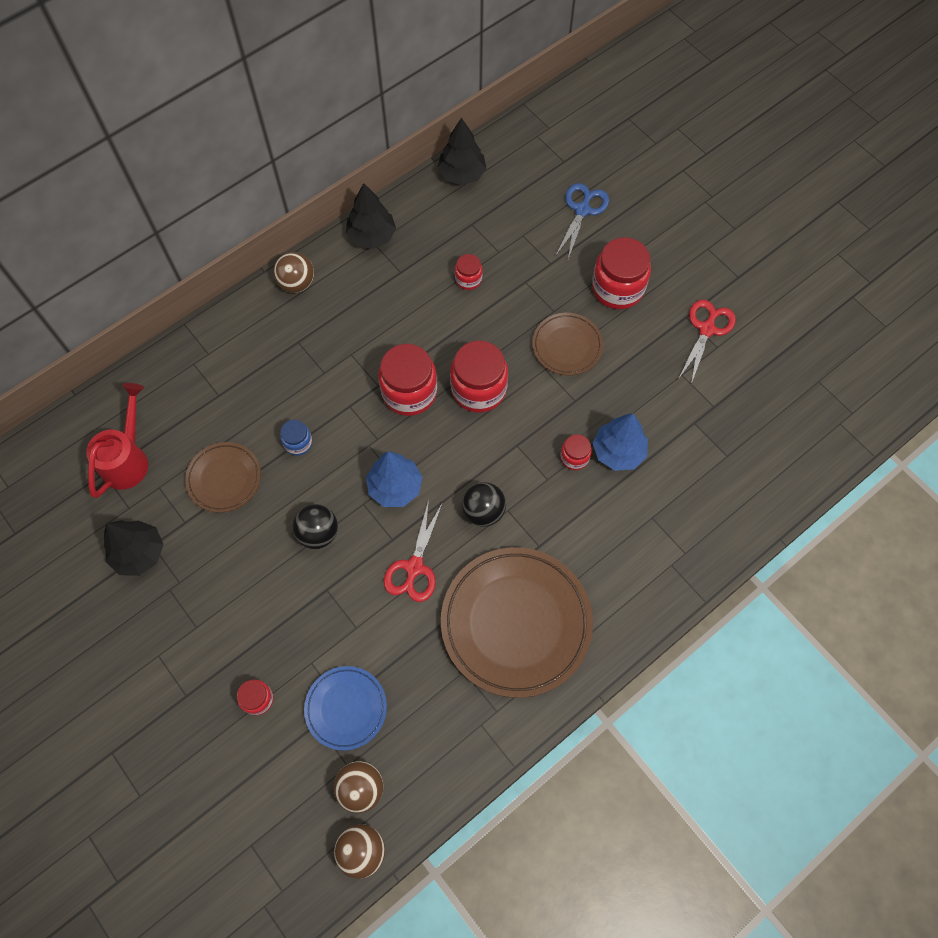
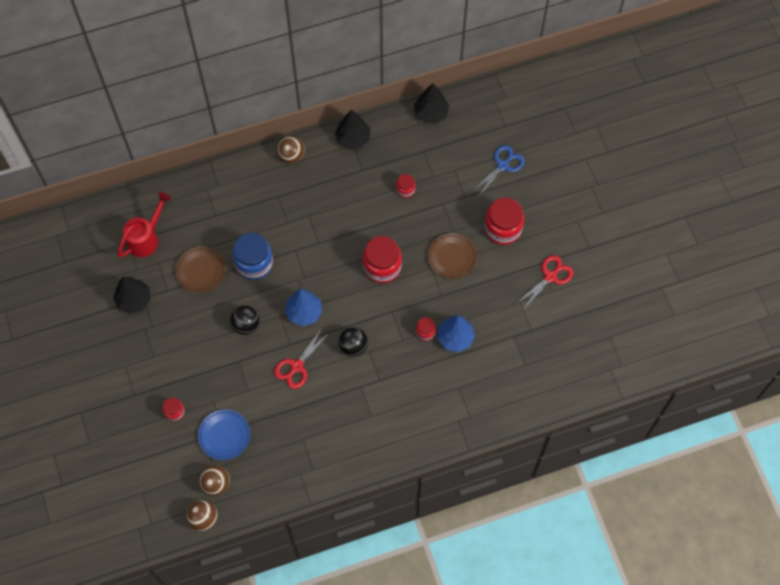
camera: 20 degrees right, 0 degrees up
blue jar [280,420,312,456] -> blue jar [232,233,273,280], size x1.96
red jar [378,344,437,416] -> none
brown plate [441,547,593,698] -> none

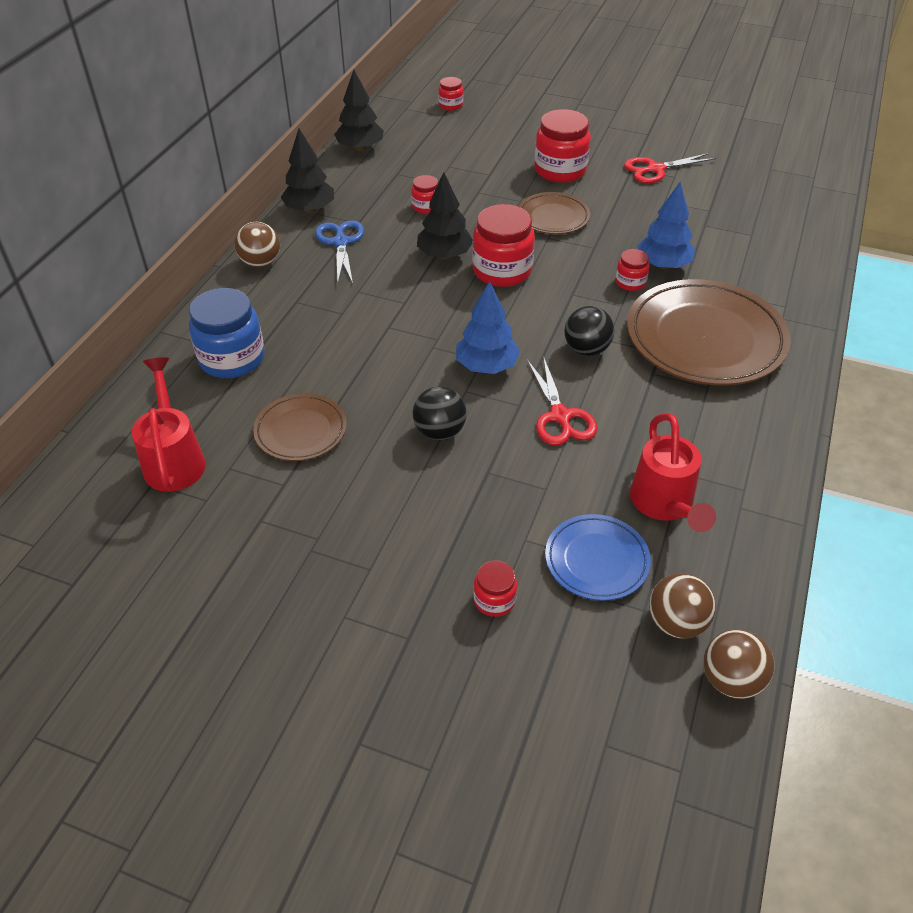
camera: 50 degrees left, 20 degrees down
black tree [113,277,151,314] -> black tree moved to [417,172,473,259]
blue jar [232,233,273,280] -> blue jar moved to [189,288,264,378]
blue scissors [470,145,525,199] -> blue scissors moved to [315,221,364,284]
red scissors [517,255,573,311] -> red scissors turned 105 degrees counterclockwise [624,153,716,183]
none -> red jar [438,77,463,111]
none -> brown plate [627,279,791,386]
none -> red watering can [630,413,716,532]

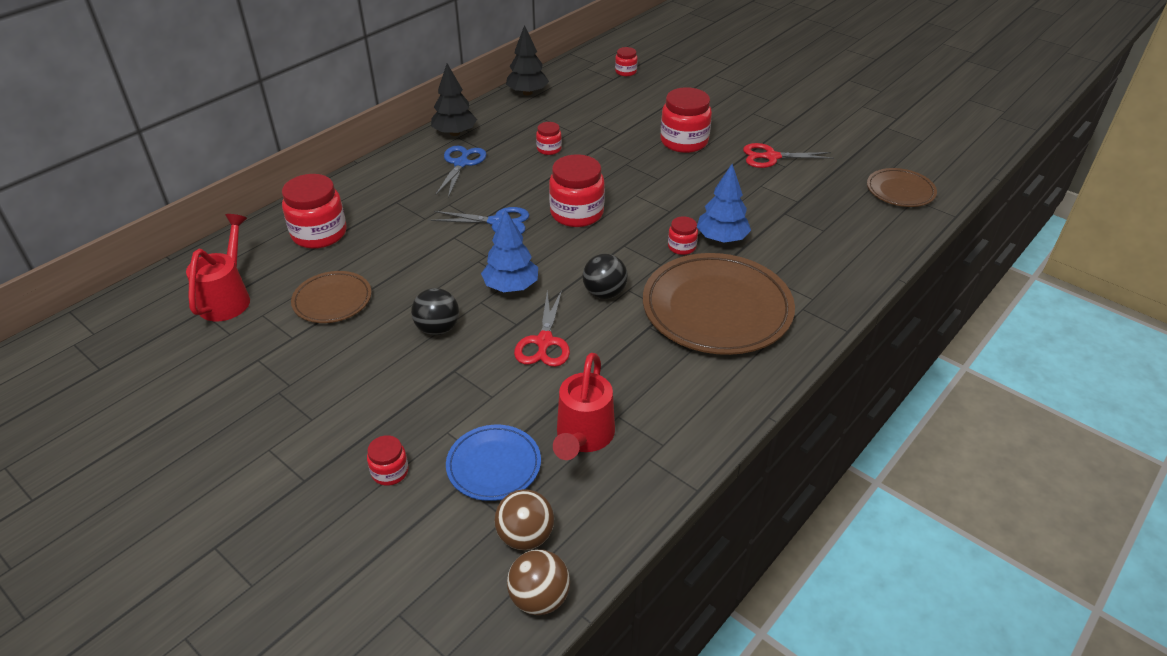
camera: 20 degrees right, 5 degrees down
blue jar [189,288,264,378] -> red jar [282,174,347,249]
brown ball [235,222,280,267] -> none
black tree [417,172,473,259] -> none
brown plate [518,192,590,234] -> brown plate moved to [867,168,937,207]
none -> blue scissors [431,207,529,234]

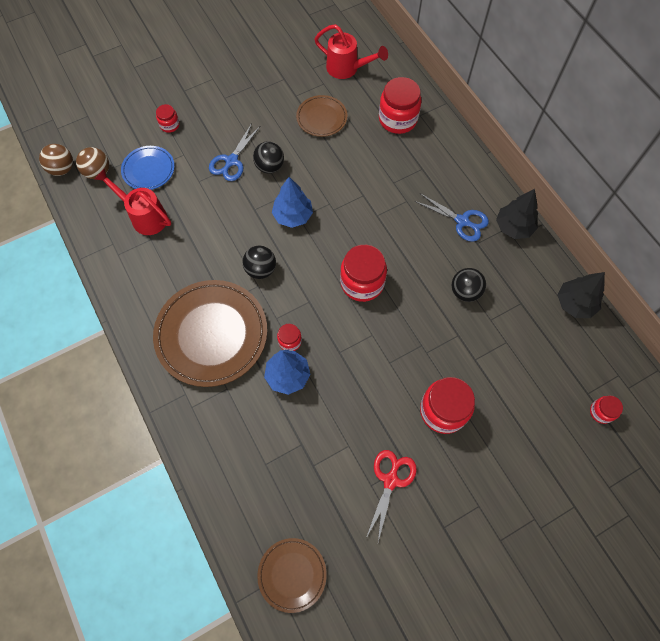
camera: 110 degrees right, 25 degrees up
blue scissors [431,207,529,234] -> blue scissors moved to [209,123,260,181]
red scissors [514,290,570,367] -> none
red jar [536,122,562,155] -> black ball [452,268,486,302]

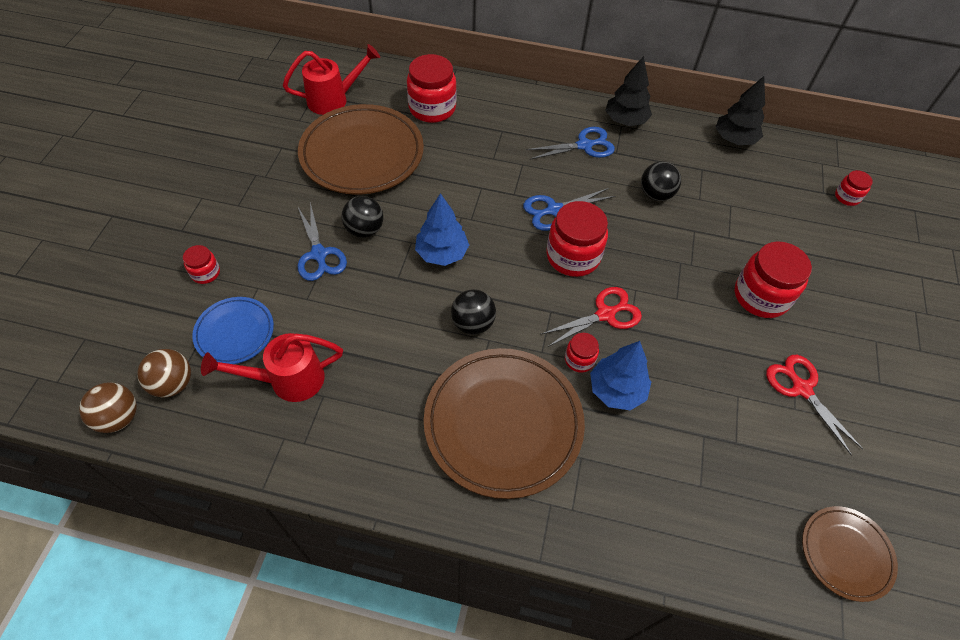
camera: 50 degrees left, 10 degrees down
brown plate [296,95,347,137] -> brown plate [298,104,424,195], size x1.89
none -> blue scissors [523,188,615,231]
none -> red scissors [540,287,642,347]

